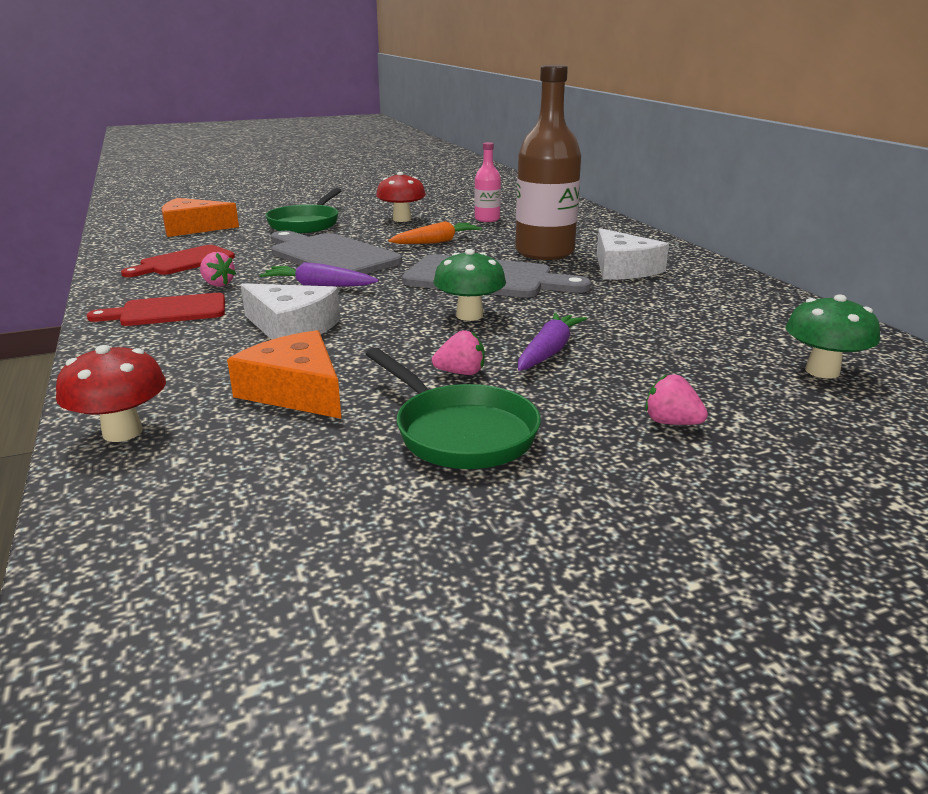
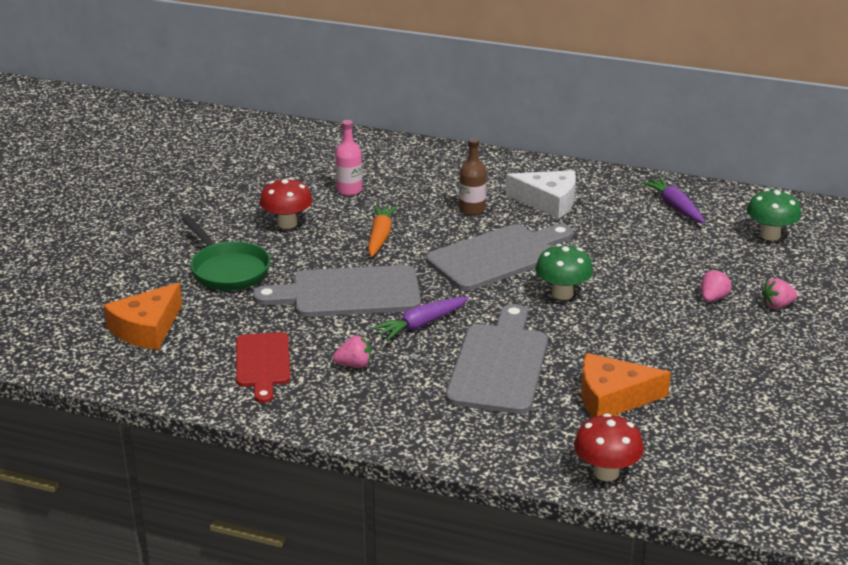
camera: 50 degrees left, 5 degrees up
red cutting board [87,293,225,326] -> none
white cheese [241,283,340,340] -> grey cutting board [446,304,548,414]
green pan [366,348,541,469] -> none
pink strawberry [432,330,484,375] -> pink strawberry moved to [701,270,732,302]
brown bottle [515,65,581,260] -> brown bottle [459,138,487,215], size x0.49
purple carrot [518,312,587,371] -> purple carrot moved to [641,177,705,223]

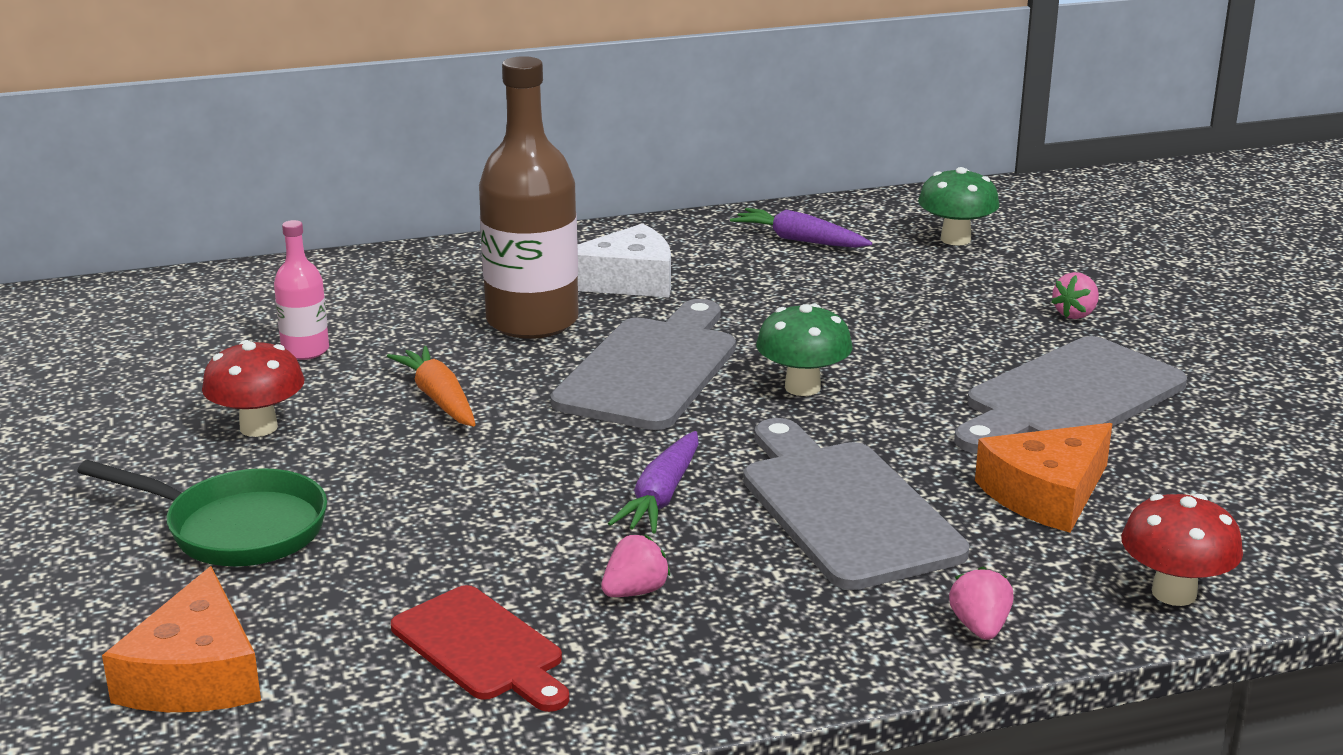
camera: 35 degrees left, 5 degrees down
grey cutting board [253,265,421,317] -> grey cutting board moved to [954,336,1187,453]
brown bottle [459,138,487,215] -> brown bottle [479,56,579,339], size x2.02
pink strawberry [701,270,732,302] -> pink strawberry moved to [949,567,1014,640]

